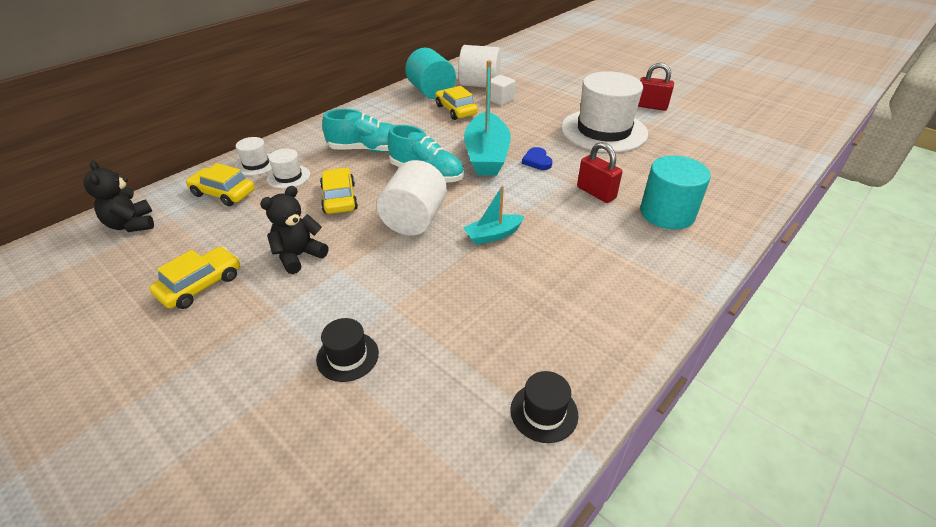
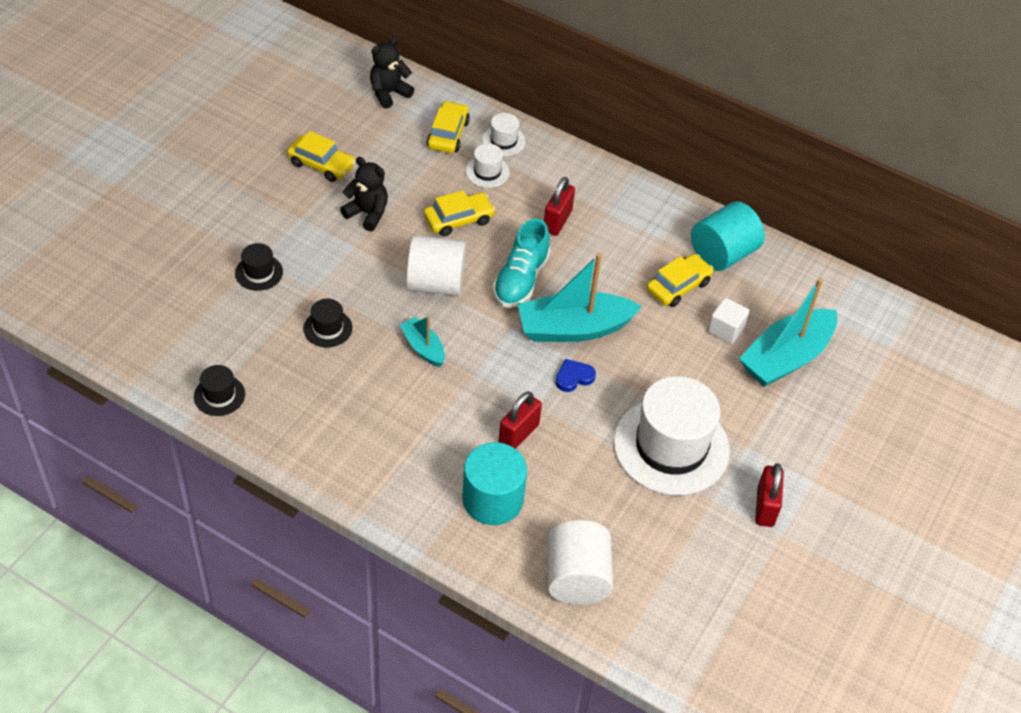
camera: 75 degrees right, 10 degrees up
turquoise shoe [322,109,395,152] -> red padlock [544,177,575,236]
white cylinder [458,45,501,88] -> white cylinder moved to [547,520,613,605]
none -> black hat [303,299,352,347]
none -> turquoise boat [739,278,837,387]

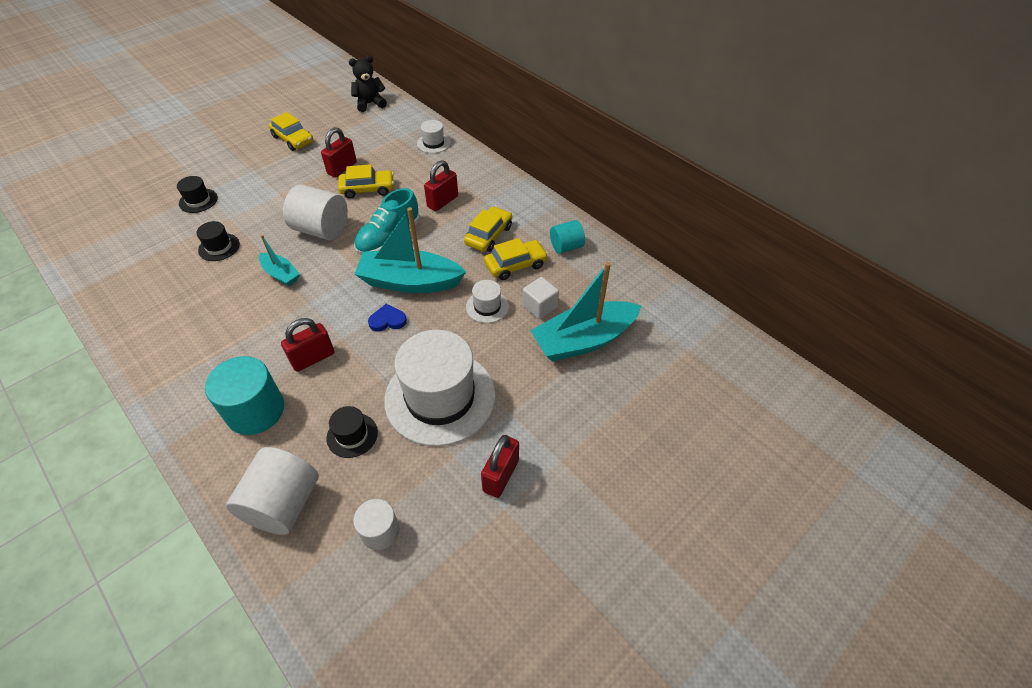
camera: 20 degrees right, 0 degrees up
black hat [194,365,245,416] -> black hat moved to [326,406,378,458]
black teddy bear [340,157,388,231] -> none
turquoise boat [400,316,445,367] -> turquoise boat turned 150 degrees clockwise [259,235,300,286]
yellow car [426,101,470,153] -> yellow car moved to [464,206,512,252]
white hat [465,144,510,188] -> white hat moved to [466,280,509,323]
turquoise cylinder [691,201,765,271] -> turquoise cylinder [550,220,585,254], size x0.59
none -> red padlock [321,127,357,178]
none -> white cylinder [353,499,400,550]

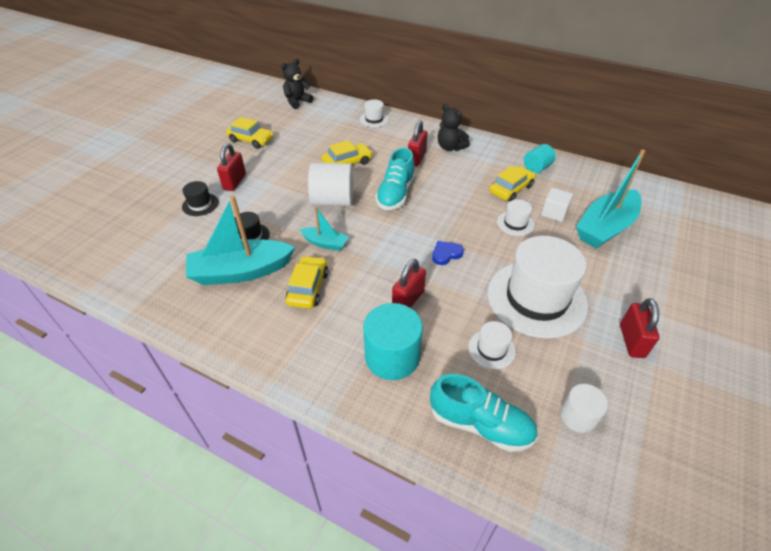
camera: 20 degrees left, 5 degrees down
white cylinder [226,447,319,535] -> turquoise shoe [430,374,538,452]
red padlock [321,127,357,178] -> red padlock moved to [217,143,246,191]
black hat [326,406,378,458] -> white hat [468,321,516,370]
turquoise boat [355,207,466,293] -> turquoise boat moved to [186,195,295,285]
yellow car [464,206,512,252] -> yellow car moved to [286,256,328,309]
none -> black teddy bear [438,104,470,151]

